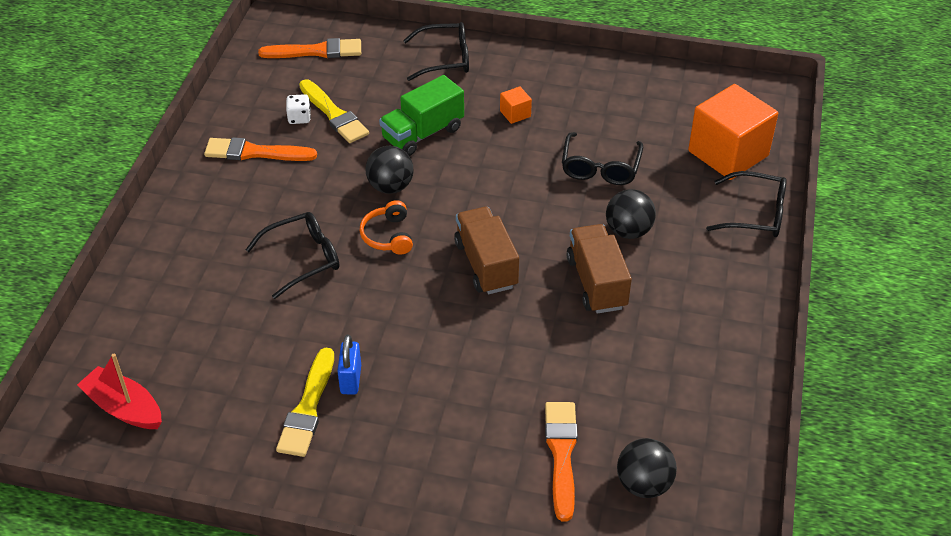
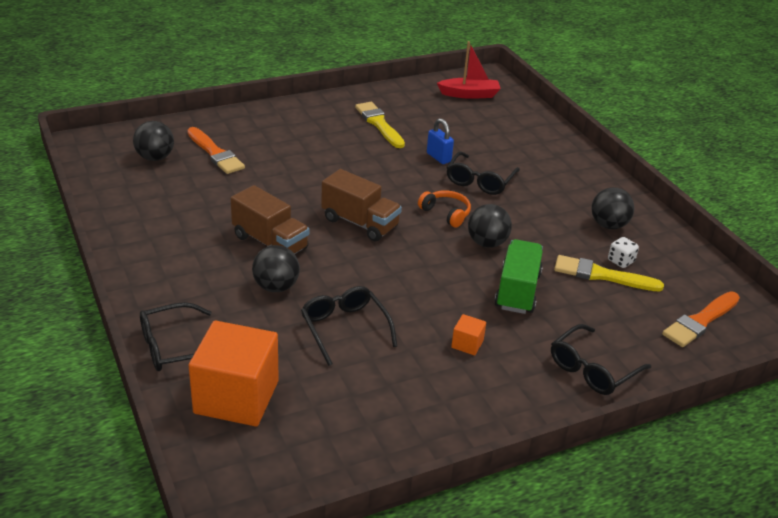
camera: 140 degrees right, 10 degrees down
orange brush [204,137,317,161] -> black ball [591,187,635,229]
blue padlock [337,335,361,395] -> blue padlock moved to [427,118,454,164]

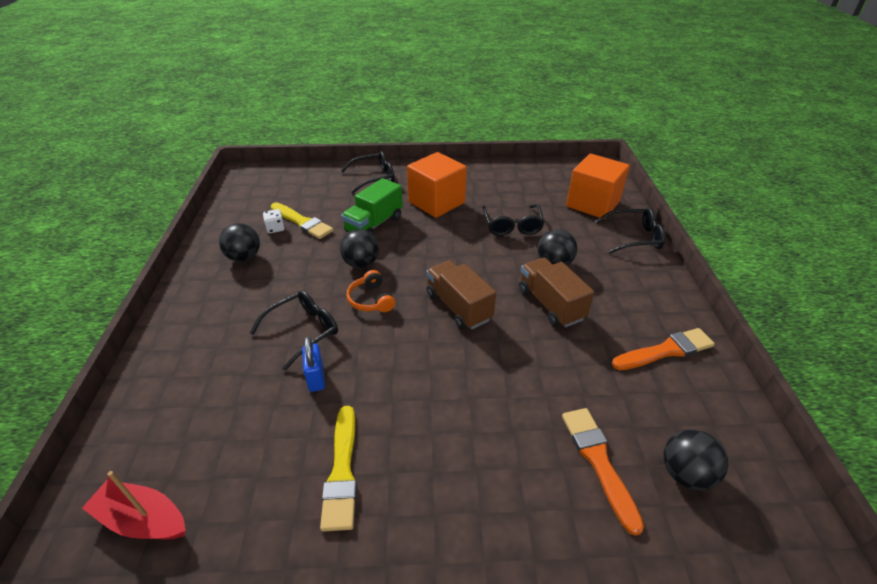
camera: 155 degrees left, 5 degrees up
orange cube [451,314,486,355] -> orange cube [407,152,467,218], size x2.42
orange brush [662,291,740,347] -> orange brush moved to [612,328,715,370]

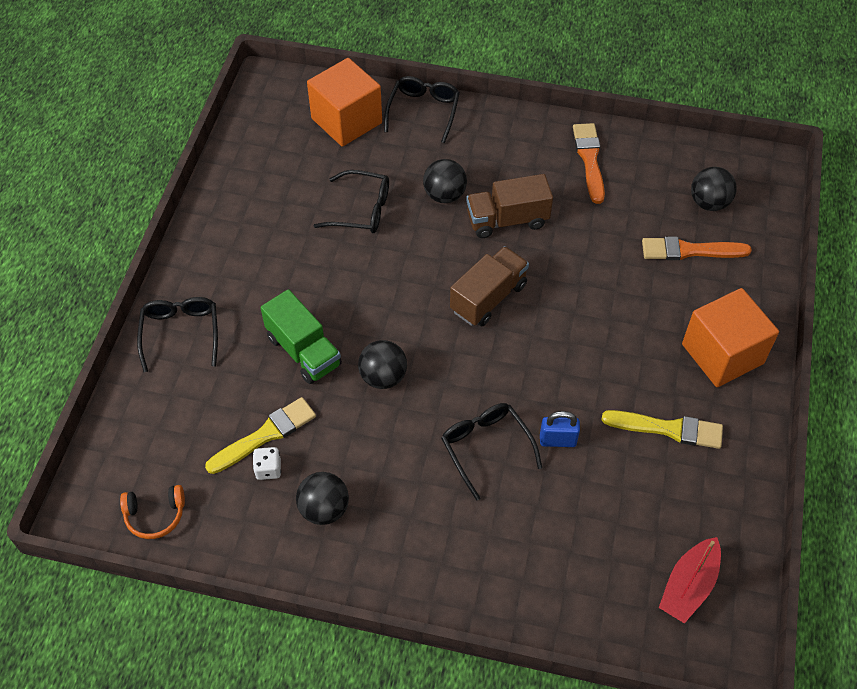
camera: 75 degrees left, 15 degrees up
orange headphones [346,270,395,312] -> orange headphones moved to [120,485,185,539]
orange cube [407,152,467,218] -> orange cube moved to [682,288,779,387]
brown truck [426,260,496,330] -> brown truck turned 150 degrees clockwise [450,246,529,327]

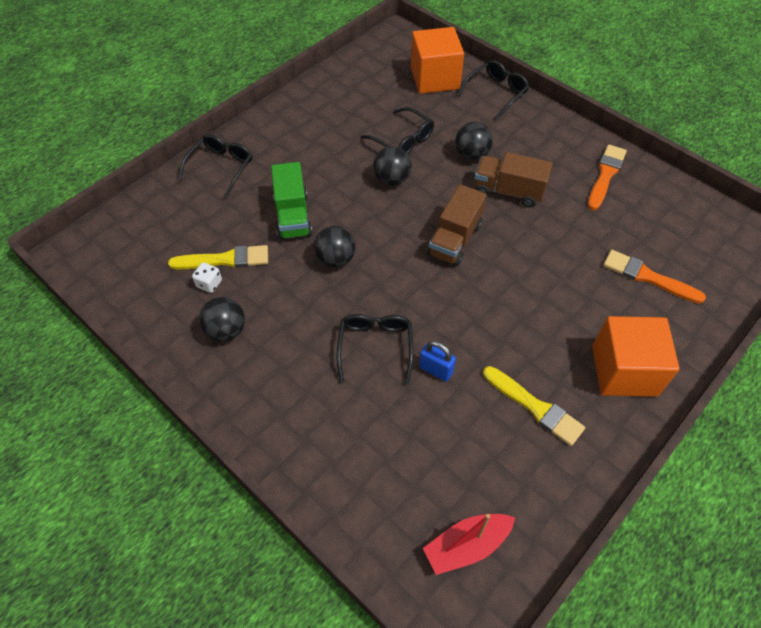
camera: 30 degrees right, 0 degrees up
orange headphones [120,485,185,539] -> none
brown truck [450,246,529,327] -> brown truck turned 135 degrees clockwise [427,184,487,266]
black ball [691,167,737,211] -> black ball moved to [373,146,412,186]

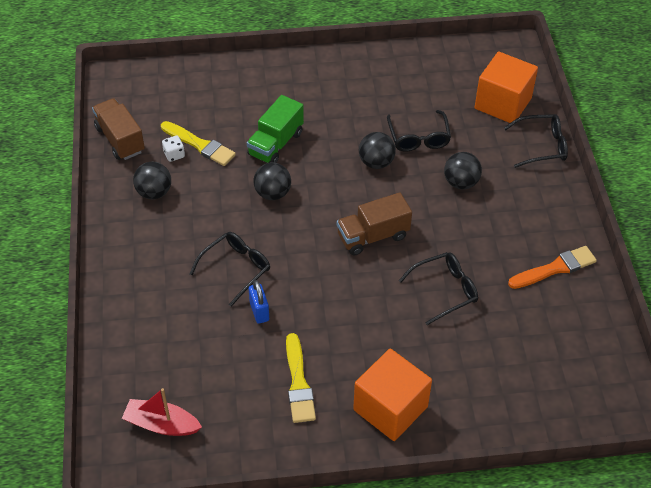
camera: 40 degrees right, 5 degrees down
black glasses [178,134,252,199] -> black glasses moved to [399,252,478,325]
brown truck [474,152,552,208] -> brown truck moved to [92,98,145,160]
orange brush [603,250,706,304] -> none

